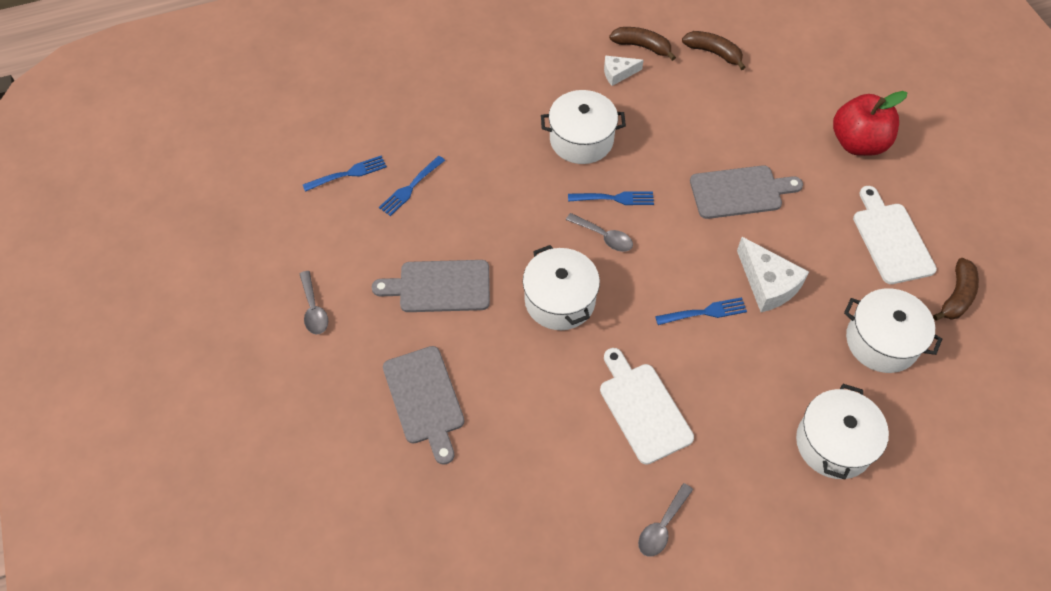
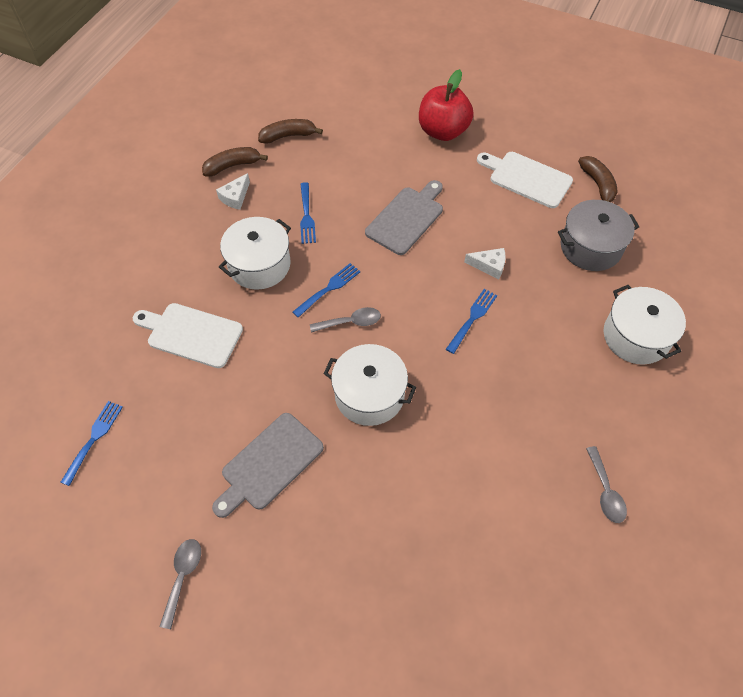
camera: 45 degrees left, 0 degrees up
grey spoon [300,271,328,334] -> grey spoon turned 105 degrees counterclockwise [159,539,201,629]
blue fork [379,156,445,216] -> blue fork moved to [300,182,316,244]
grey cutting board [383,346,465,465] -> none
white cutting board [600,348,694,465] -> white cutting board moved to [133,303,243,368]
white cheese [737,237,809,312] -> white cheese [464,248,506,280], size x0.59
white pot [844,288,942,373] -> grey pot [558,200,639,271]

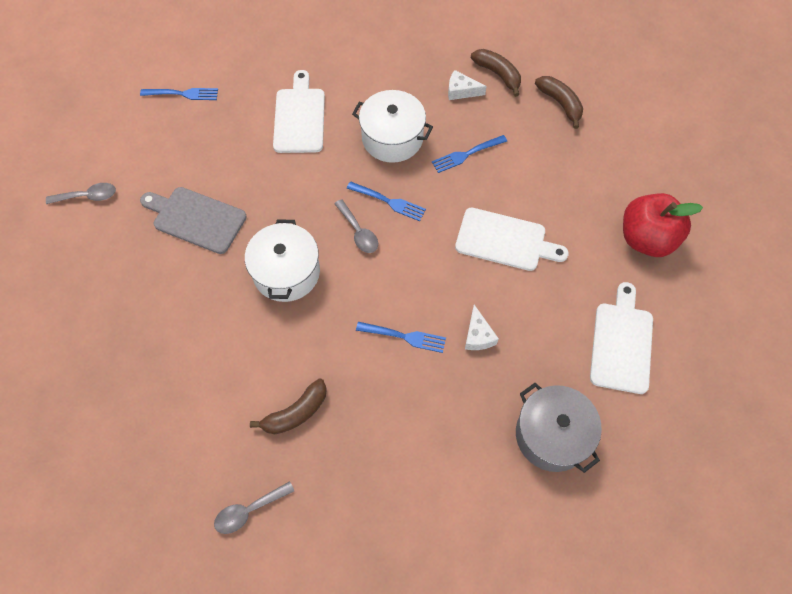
camera: 70 degrees right, 5 degrees up
grey cutting board [365,180,443,255] -> white cutting board [455,208,569,271]
brown banana [578,156,618,202] -> brown banana moved to [250,378,327,434]
white pot [604,285,686,365] -> none

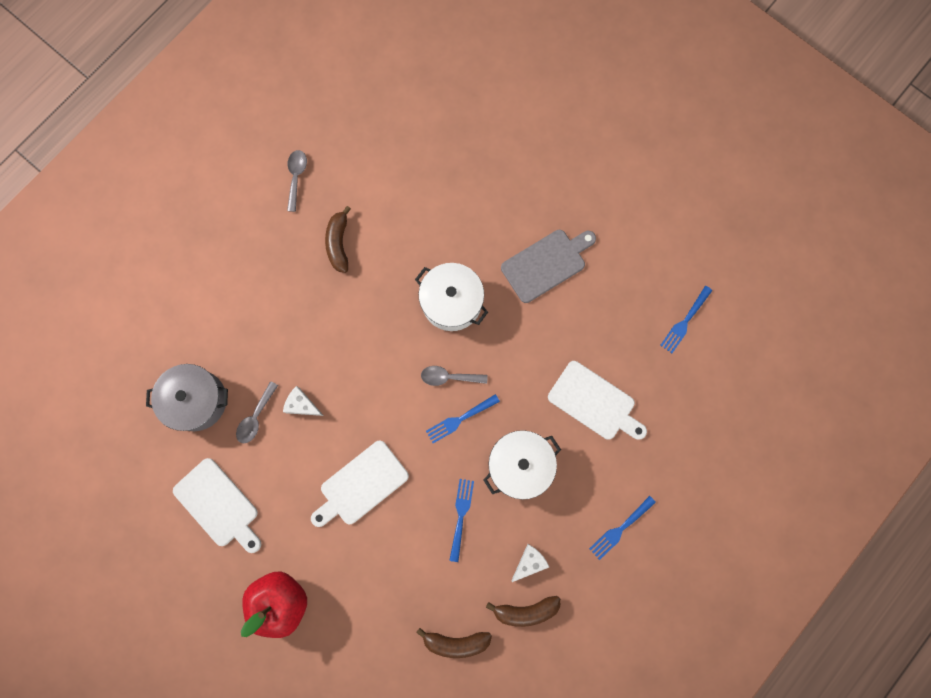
camera: 125 degrees right, 15 degrees up
grey spoon [46,183,116,204] -> grey spoon moved to [236,381,278,444]
blue fork [356,322,446,353] -> blue fork moved to [589,496,656,560]

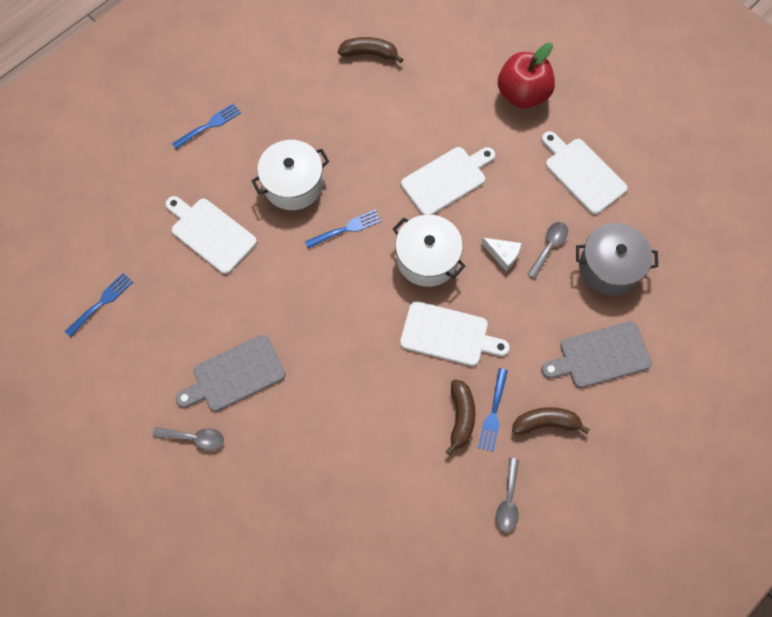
camera: 175 degrees left, 10 degrees down
white pot [415,263,488,331] -> white pot moved to [393,215,466,287]
grey spoon [421,366,488,386] -> grey spoon moved to [153,427,224,451]
blue fork [449,479,474,562] -> blue fork moved to [478,368,508,452]
brown banana [486,596,561,627] -> brown banana moved to [512,407,590,435]
white cheese [511,544,549,582] -> none
none -> white cutting board [400,301,510,366]
none -> grey cutting board [541,321,652,388]

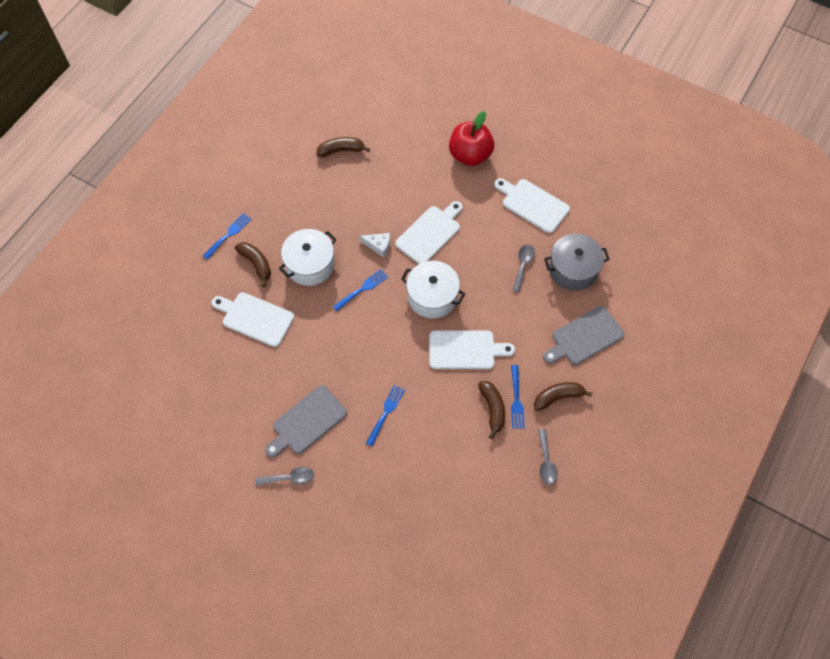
camera: 15 degrees left, 5 degrees down
blue fork [65,273,133,337] -> blue fork moved to [366,385,405,446]
white cheese [481,238,521,271] -> white cheese moved to [360,233,390,257]
none -> brown banana [235,242,271,287]

